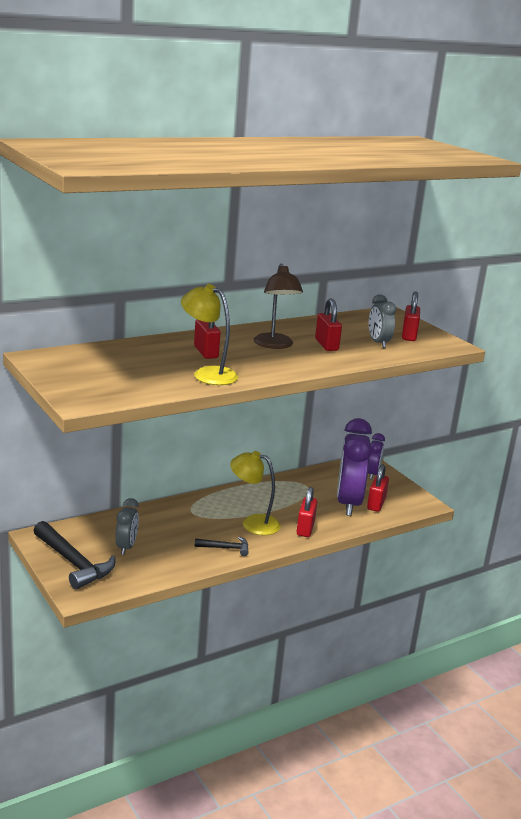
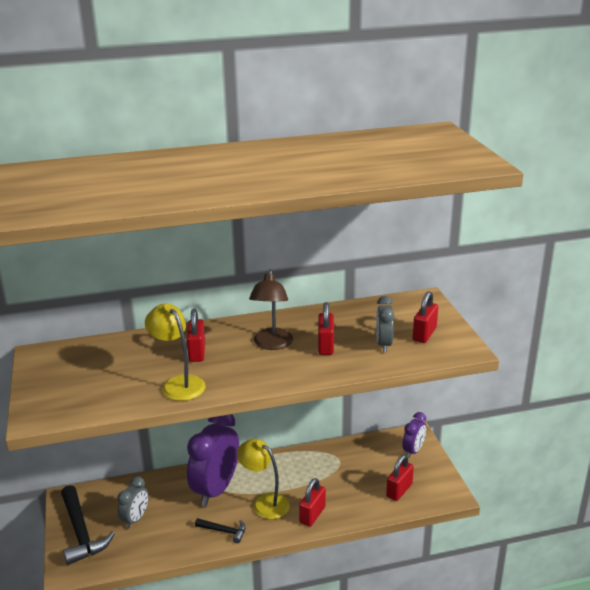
camera: 20 degrees right, 5 degrees up
purple clock [337,418,372,516] -> purple clock moved to [187,414,239,507]

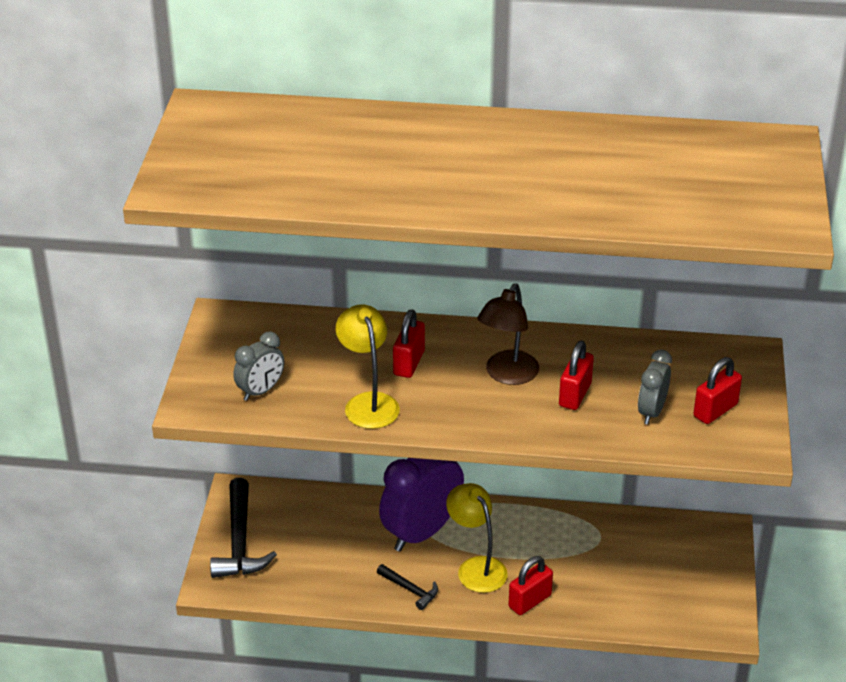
camera: 20 degrees right, 10 degrees up
grey clock [117,476,149,529] -> grey clock moved to [233,331,284,401]
red padlock [386,455,414,501] -> none
purple clock [402,412,426,458] -> none

